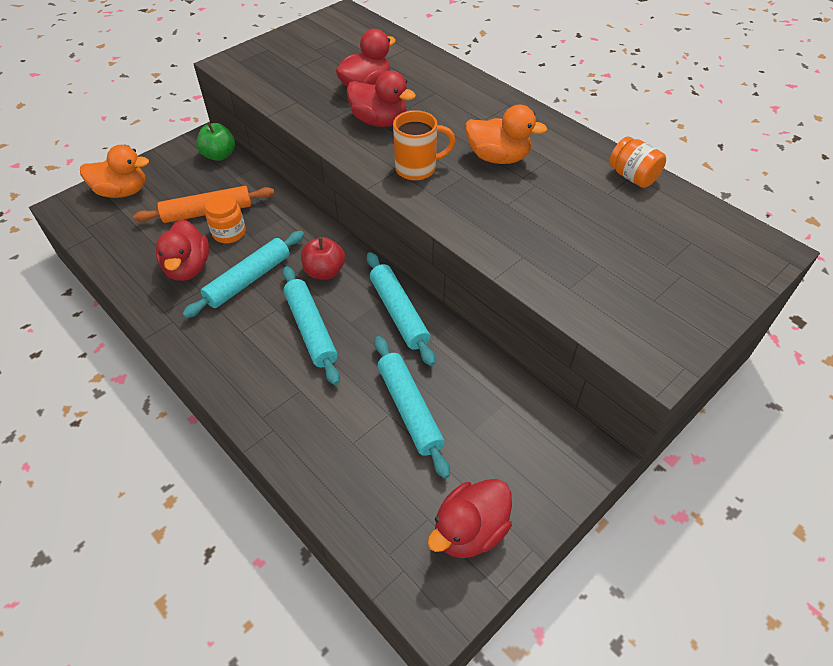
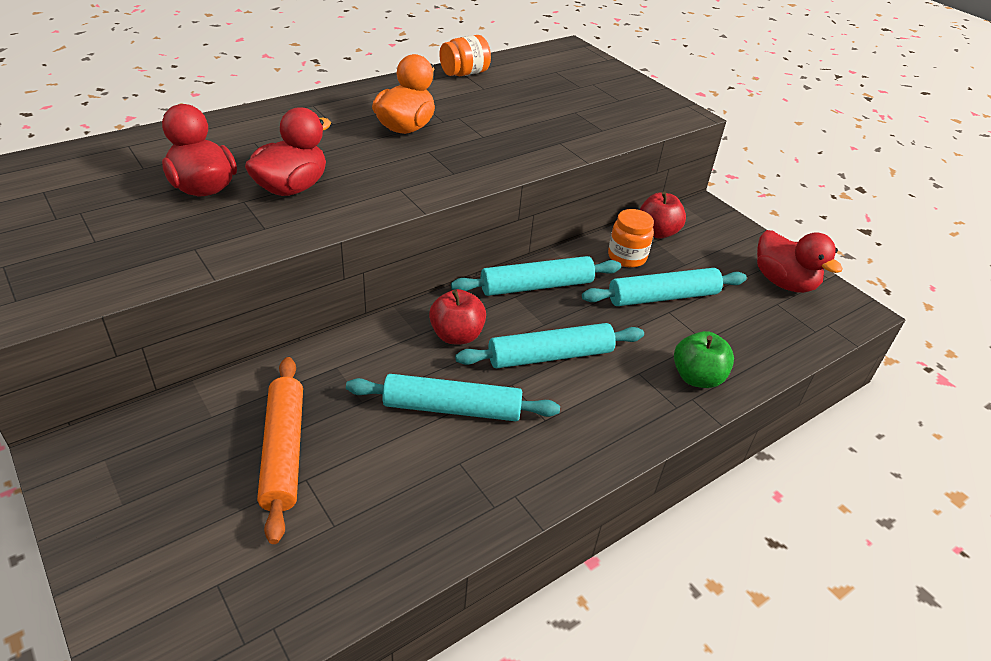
camera: 85 degrees left, 10 degrees down
orange duck [80,145,149,198] -> none
red duck [156,219,209,281] -> none
turquoise rolling pin [182,231,304,318] -> turquoise rolling pin turned 45 degrees counterclockwise [346,374,560,421]
green apple [196,122,235,161] -> green apple moved to [674,331,734,388]
orange jar [205,193,246,243] -> orange jar moved to [608,209,654,268]
orange mug [393,110,455,181] -> none
none -> red apple [640,191,686,239]

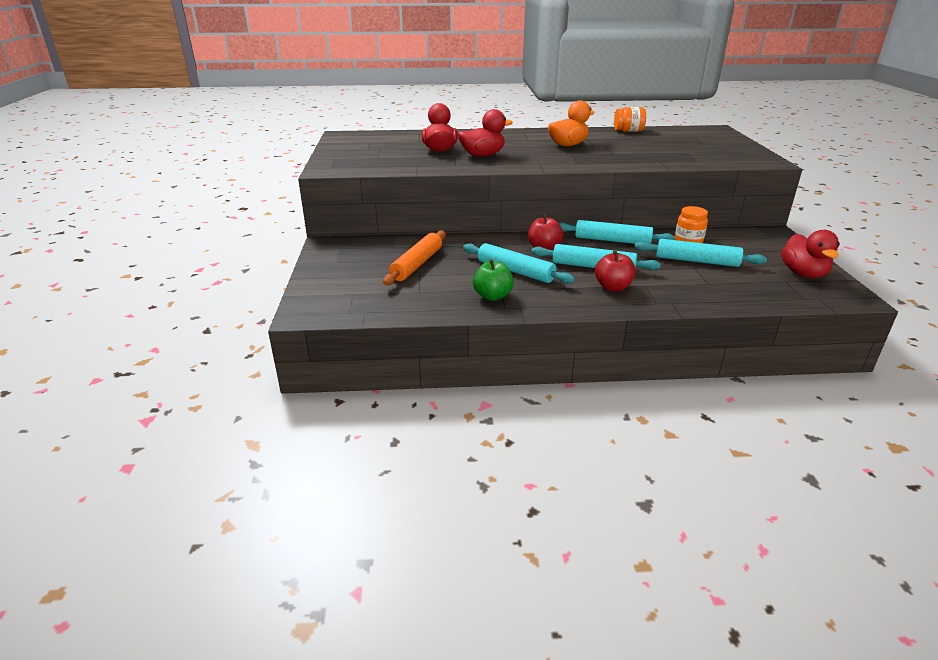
camera: 35 degrees right, 10 degrees down
red apple [640,191,686,239] -> red apple moved to [595,250,635,291]
green apple [674,331,734,388] -> green apple moved to [473,259,514,301]

